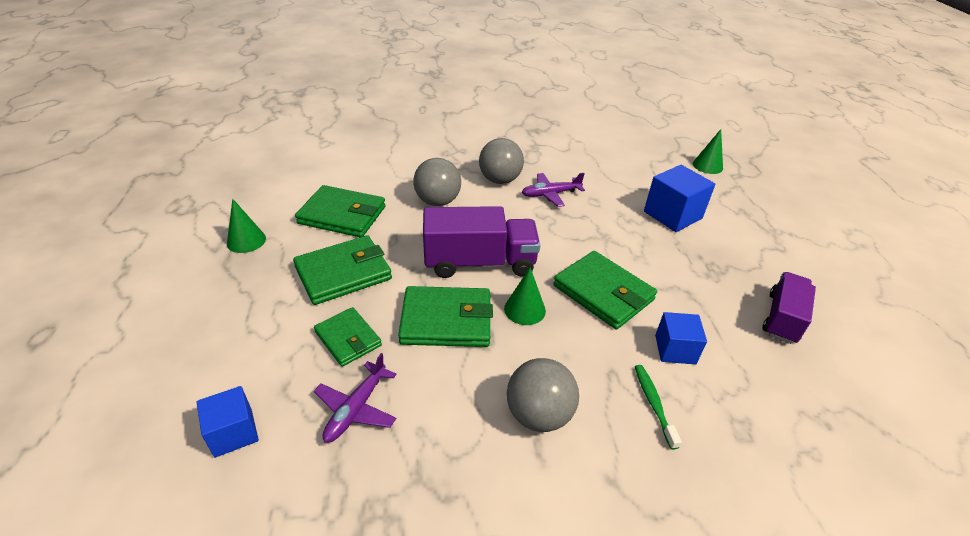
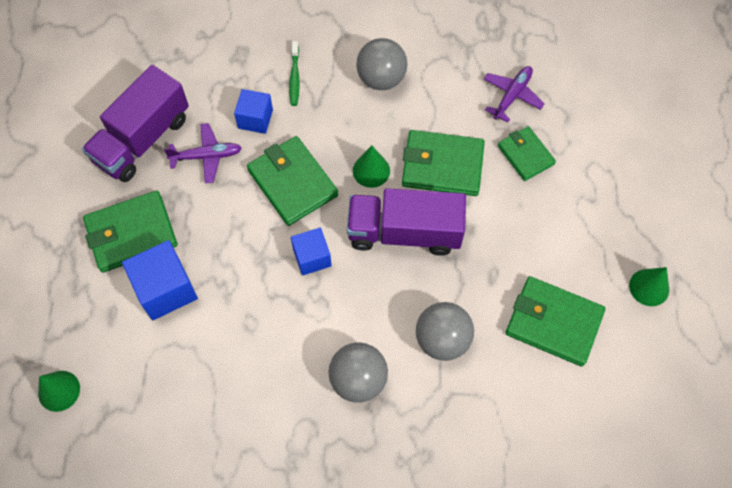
camera: 170 degrees left, 25 degrees up
blue cube [196,386,259,458] -> blue cube moved to [291,227,332,276]
green wallet [293,235,392,305] -> green wallet moved to [83,190,177,273]
purple plane [522,173,585,207] -> purple plane moved to [164,123,242,183]
purple truck [763,272,816,344] -> purple truck [82,65,189,182], size x1.53

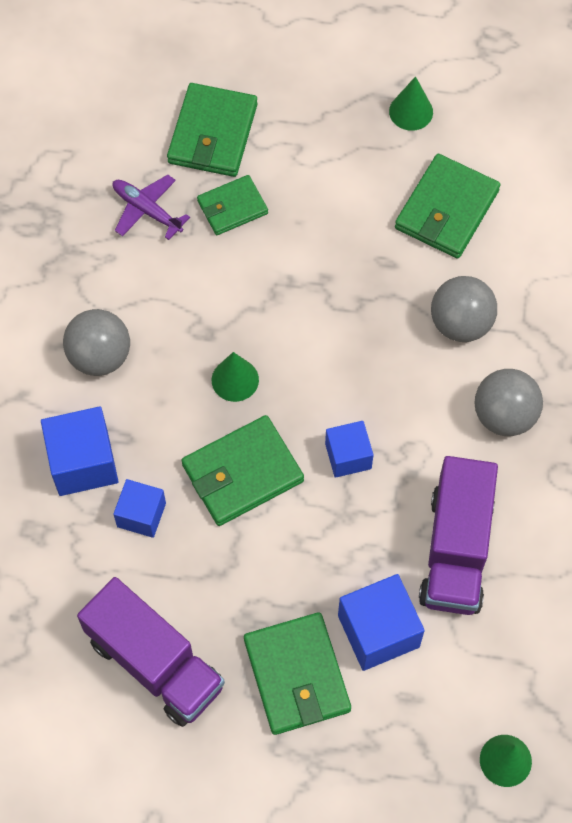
camera: 85 degrees left, 0 degrees up
purple plane [164,123,242,183] -> none
green toothbrush [289,41,300,106] -> blue cube [41,406,119,496]
purple truck [347,188,466,256] -> purple truck moved to [419,456,498,615]
green wallet [402,130,485,196] -> green wallet moved to [167,83,257,177]

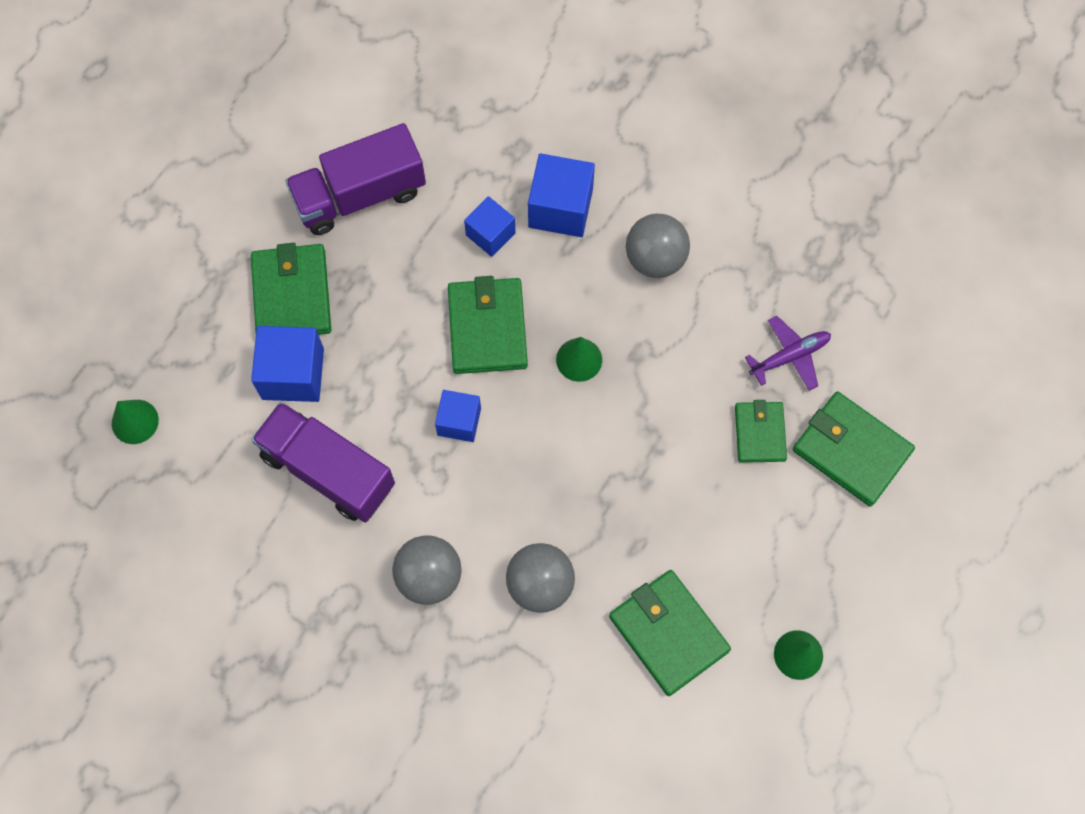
camera: 115 degrees right, 5 degrees up
green wallet [244,612,351,735] -> green wallet turned 75 degrees clockwise [251,243,331,335]

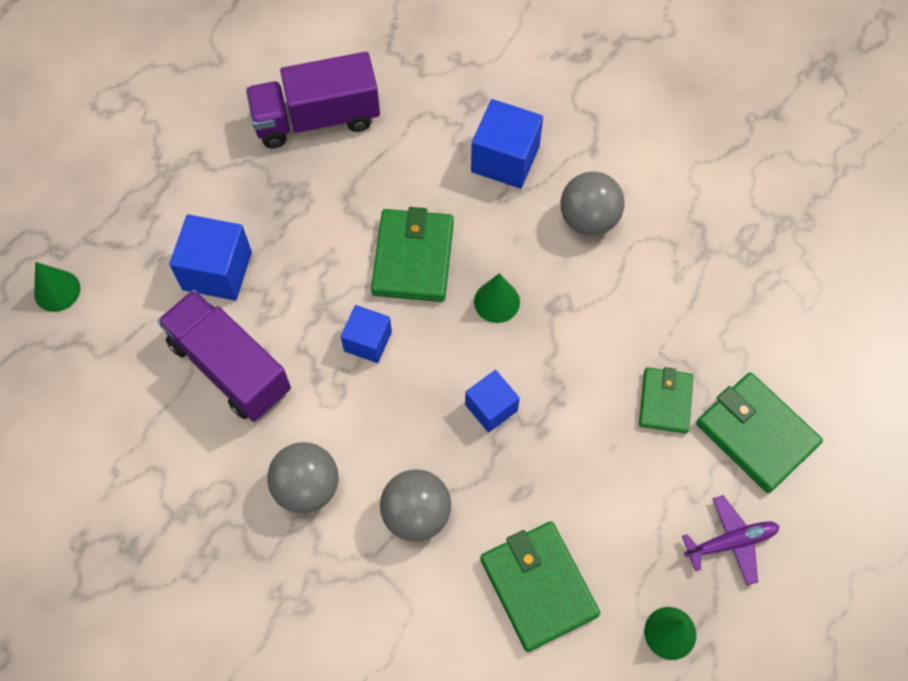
camera: 10 degrees right, 5 degrees down
green wallet [251,243,331,335] -> none
blue cube [464,196,516,257] -> blue cube moved to [465,370,520,433]
purple plane [745,316,831,391] -> purple plane moved to [682,495,780,586]

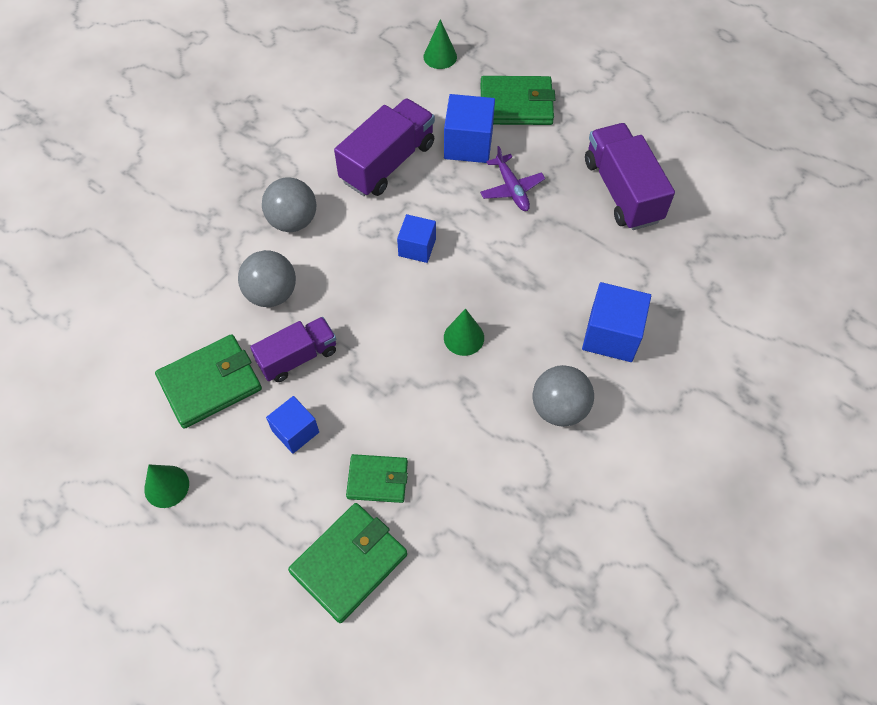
camera: 85 degrees right, 5 degrees down
green wallet [371,207,454,302] -> green wallet moved to [481,76,556,125]
blue cube [465,370,520,433] -> blue cube moved to [266,396,319,454]
purple plane [682,495,780,586] -> purple plane moved to [480,146,545,211]
none -> purple truck [250,317,336,382]

